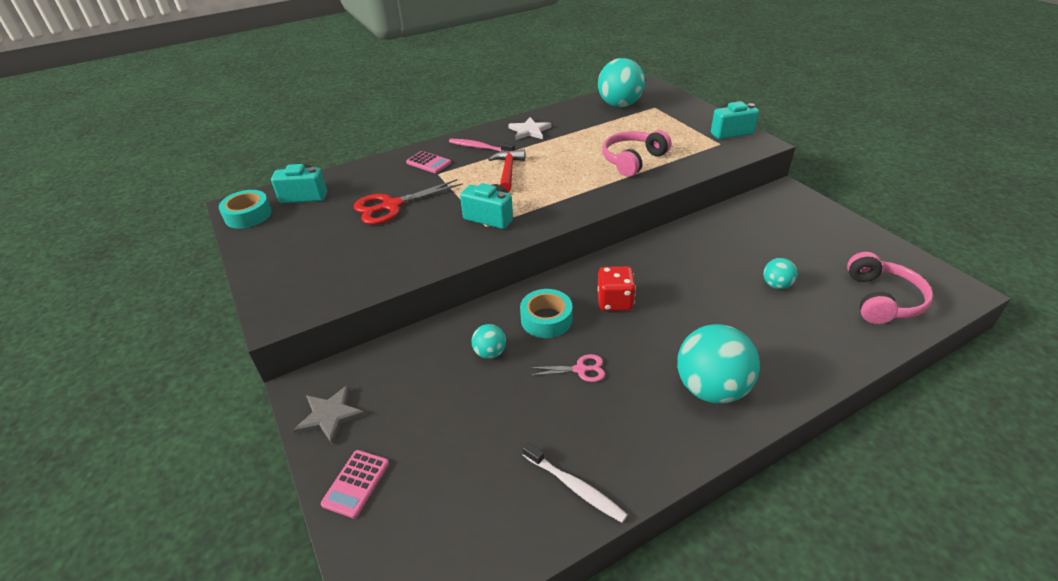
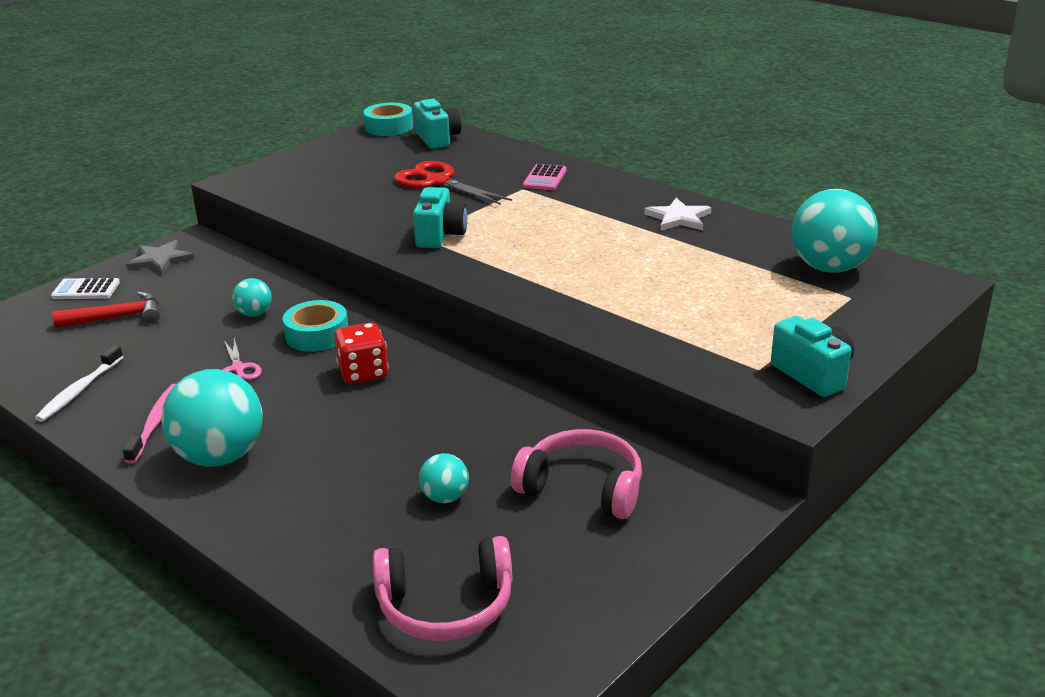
camera: 70 degrees right, 10 degrees down
pink calculator [321,450,389,518] -> white calculator [51,278,120,299]
pink toothbrush [449,139,515,152] -> pink toothbrush moved to [123,384,176,464]
red hammer [488,150,525,192] -> red hammer moved to [52,291,160,328]
pink headphones [602,130,671,177] -> pink headphones moved to [511,429,642,519]

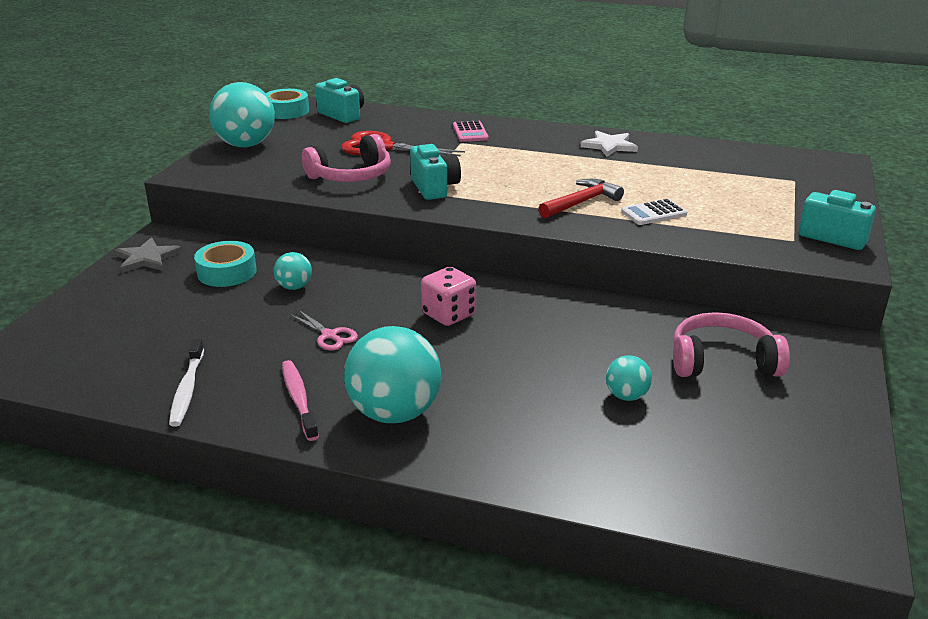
camera: 25 degrees left, 0 degrees up
white calculator [51,278,120,299] -> white calculator moved to [621,199,687,225]
red hammer [52,291,160,328] -> red hammer moved to [539,179,624,219]
turquoise tape [282,300,348,352] -> turquoise tape moved to [194,241,256,287]
red dice [334,322,389,384] -> pink dice [421,267,476,326]
pink headphones [373,536,512,641] -> pink headphones moved to [302,134,391,182]
turquoise ball [792,189,878,273] -> turquoise ball moved to [209,82,275,147]

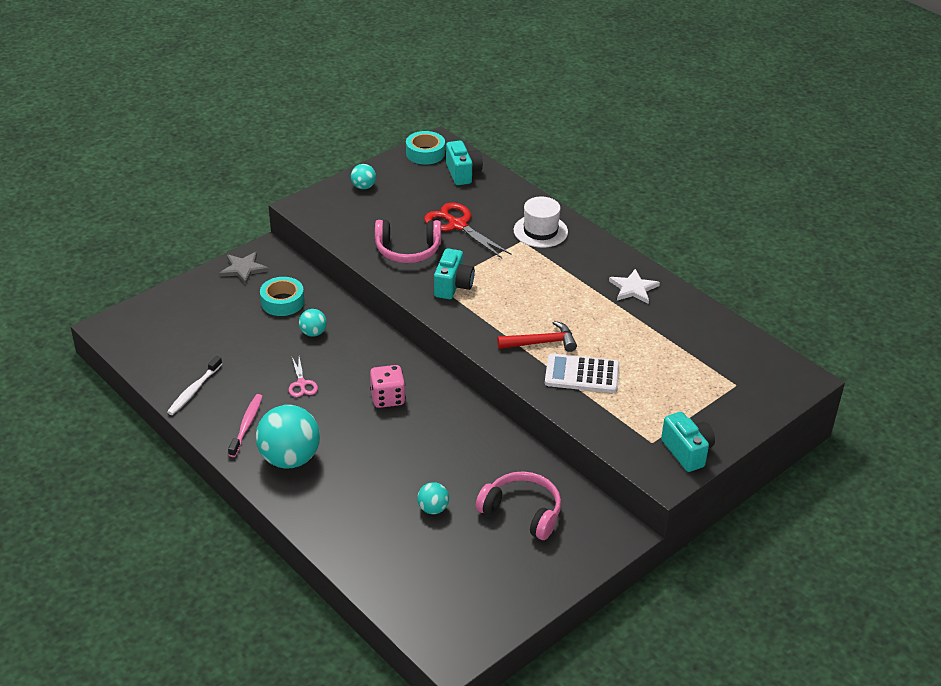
camera: 30 degrees right, 10 degrees up
turquoise ball [209,82,275,147] -> turquoise ball [351,164,376,189], size x0.49
pink calculator [453,121,489,142] -> white hat [514,197,568,248]
white calculator [621,199,687,225] -> white calculator [545,354,619,393], size x1.52

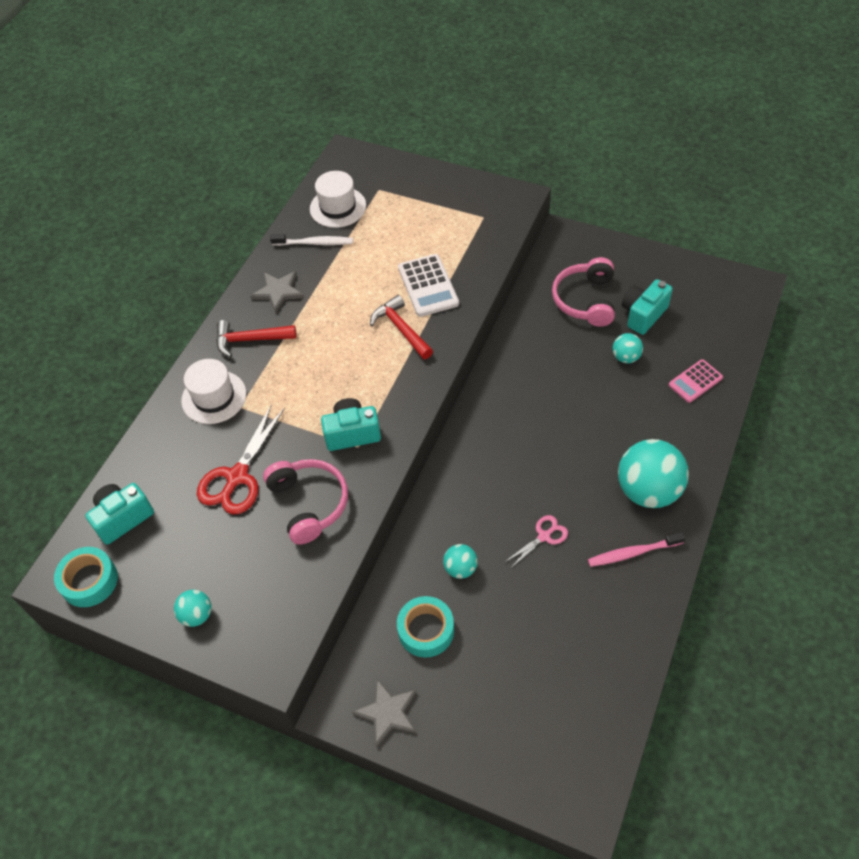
camera: 110 degrees left, 15 degrees up
white toothbrush [167,356,222,415] -> white toothbrush moved to [270,234,353,246]
pink dice [370,365,406,408] -> none
white star [609,269,660,304] -> grey star [250,271,304,313]
turquoise camera [661,412,715,472] -> turquoise camera moved to [622,279,673,335]
none -> red hammer [216,320,297,357]
none -> white hat [310,171,366,228]
none -> pink calculator [669,359,723,403]

